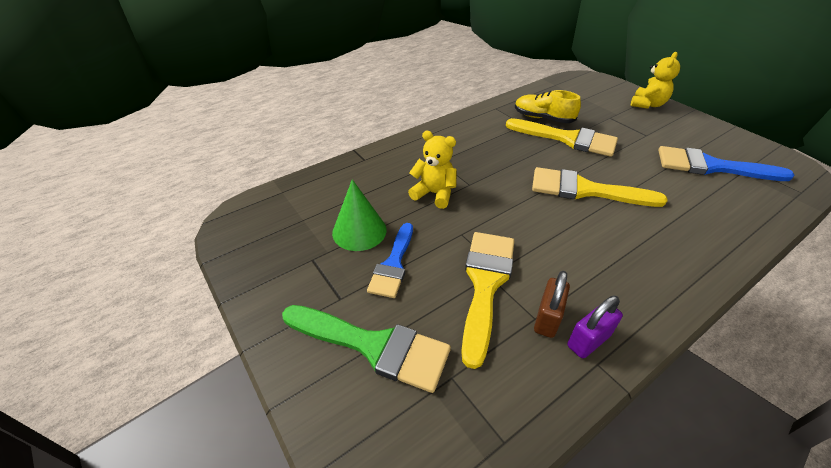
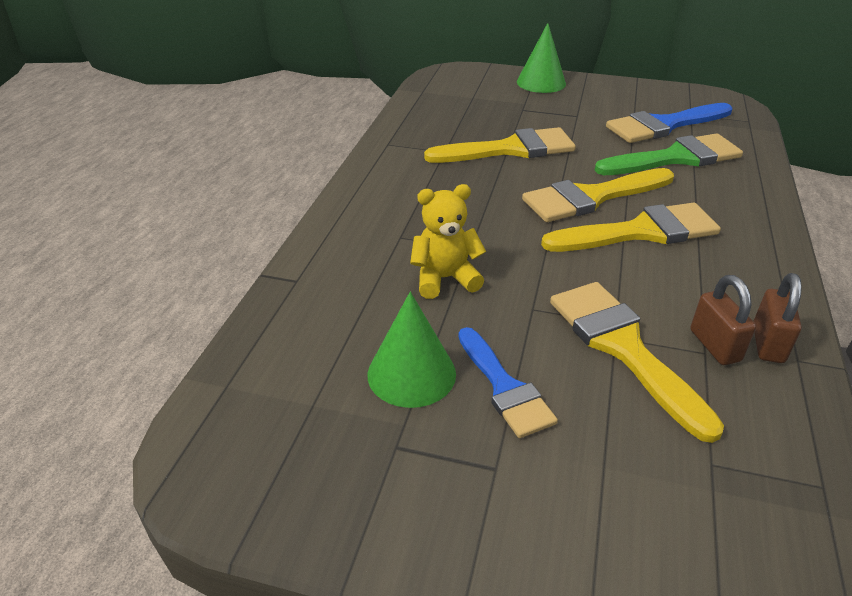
camera: 40 degrees left, 5 degrees down
green brush [282,305,451,393] -> green brush moved to [594,133,743,175]
yellow shoe [515,90,581,123] -> none
purple padlock [567,296,623,358] -> brown padlock [753,273,802,363]
yellow teddy bear [631,52,680,109] -> green cone [517,23,566,93]
none -> yellow brush [541,202,721,252]

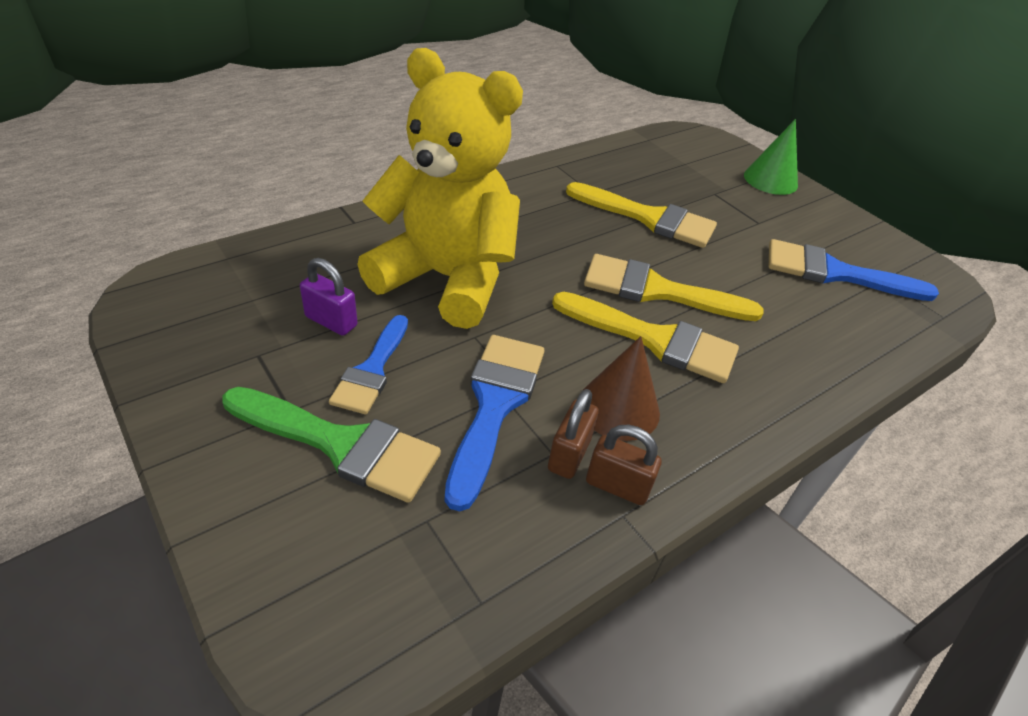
camera: 35 degrees right, 5 degrees up
green cone [368,292,456,408] -> purple padlock [300,258,358,336]
yellow teddy bear [410,184,486,299] -> yellow teddy bear [357,48,523,329], size x2.26
yellow brush [550,282,724,443] -> blue brush [445,335,545,512]
green brush [594,133,743,175] -> green brush moved to [222,387,441,503]
brown padlock [753,273,802,363] -> brown padlock turned 60 degrees clockwise [586,425,662,505]
none -> brown cone [582,336,660,441]

